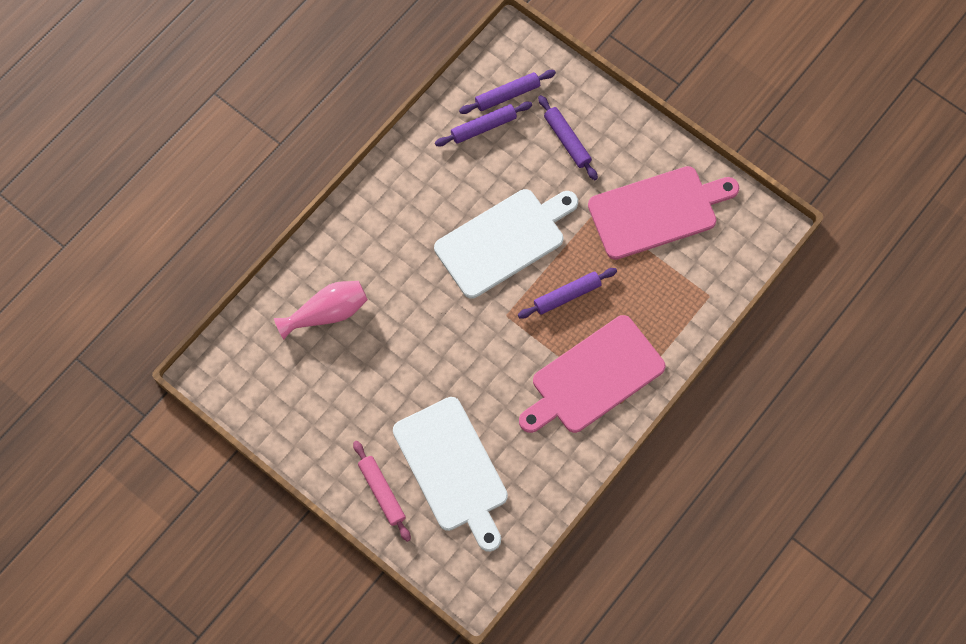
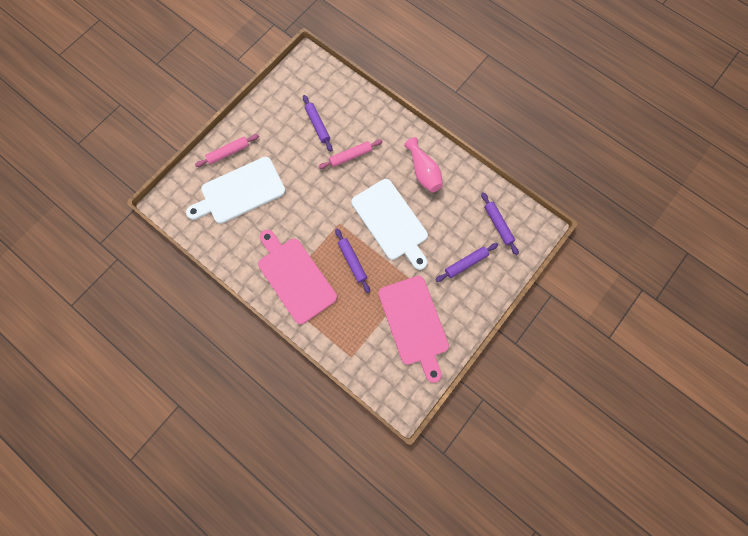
camera: 90 degrees right, 5 degrees up
pink vase [274,281,368,339] -> pink vase moved to [404,137,443,192]
purple rolling pin [435,101,532,146] -> purple rolling pin moved to [303,95,333,152]
none -> pink rolling pin [318,139,382,169]

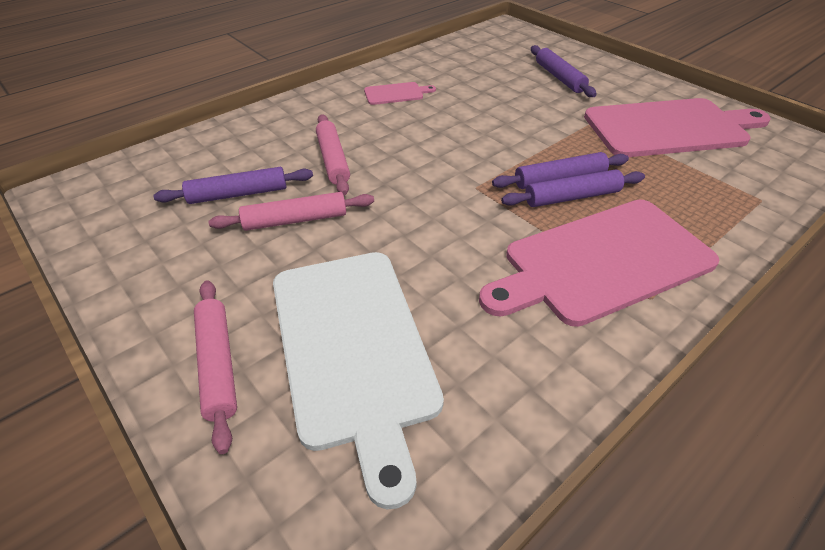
camera: 80 degrees left, 30 degrees down
white cutting board [351,179,428,270] -> none
pink vase [404,137,443,192] -> pink cutting board [364,82,436,105]
purple rolling pin [481,192,519,255] -> purple rolling pin moved to [501,169,645,207]
none -> pink rolling pin [208,192,374,231]

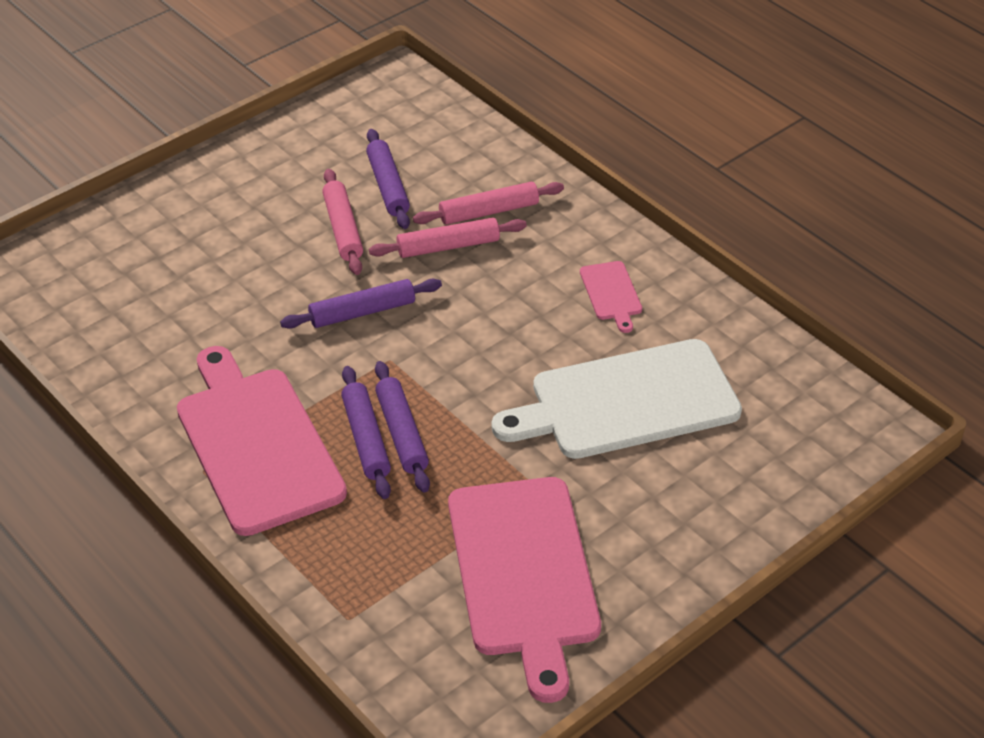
camera: 90 degrees right, 0 degrees up
pink rolling pin [194,280,237,454] -> pink rolling pin moved to [413,182,564,225]
white cutting board [273,252,444,509] -> white cutting board moved to [492,339,742,459]
purple rolling pin [531,45,597,97] -> purple rolling pin moved to [280,279,442,329]

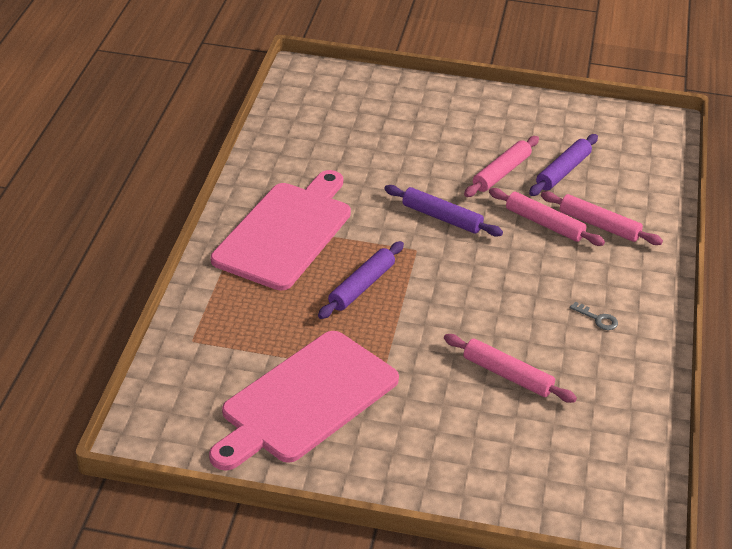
camera: 50 degrees right, 5 degrees down
purple rolling pin [341,366,391,499] -> none
white cutting board [492,339,742,459] -> pink rolling pin [444,334,577,403]
pink cutting board [580,261,642,333] -> grey key [570,302,618,330]

